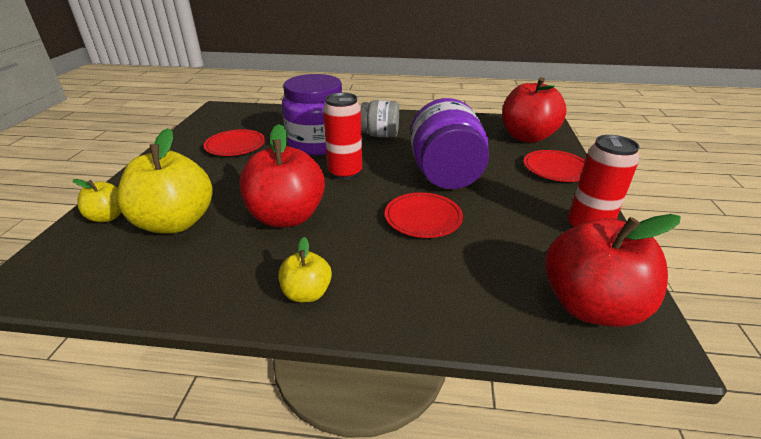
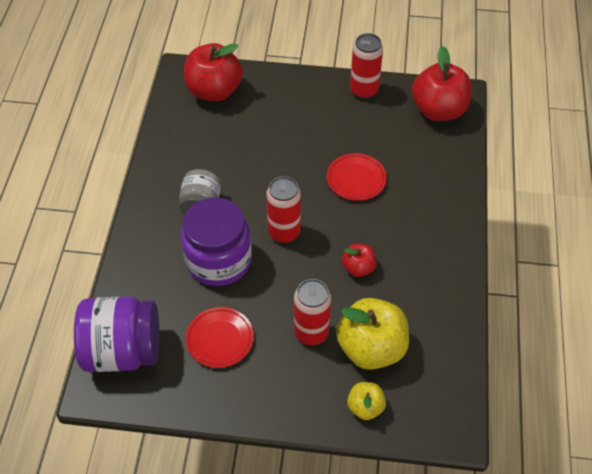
camera: 90 degrees left, 20 degrees up
red apple [239,124,325,227] -> red apple [342,243,377,277], size x0.51
yellow apple [278,237,332,302] -> none
purple jar [410,98,489,189] -> purple jar moved to [74,297,160,372]
red plate [524,150,585,182] -> none
none -> red can [294,279,331,345]

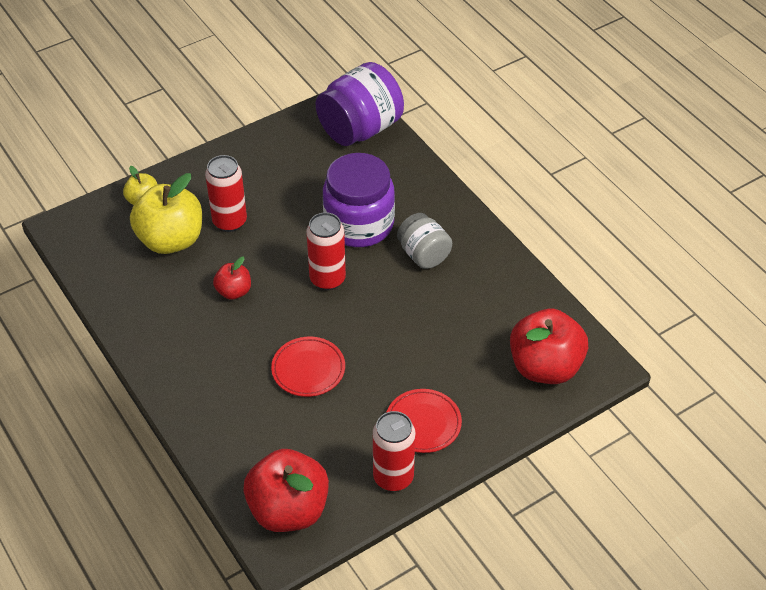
camera: 140 degrees right, 5 degrees down
red plate [186,307,254,368] -> red plate moved to [386,389,462,453]

